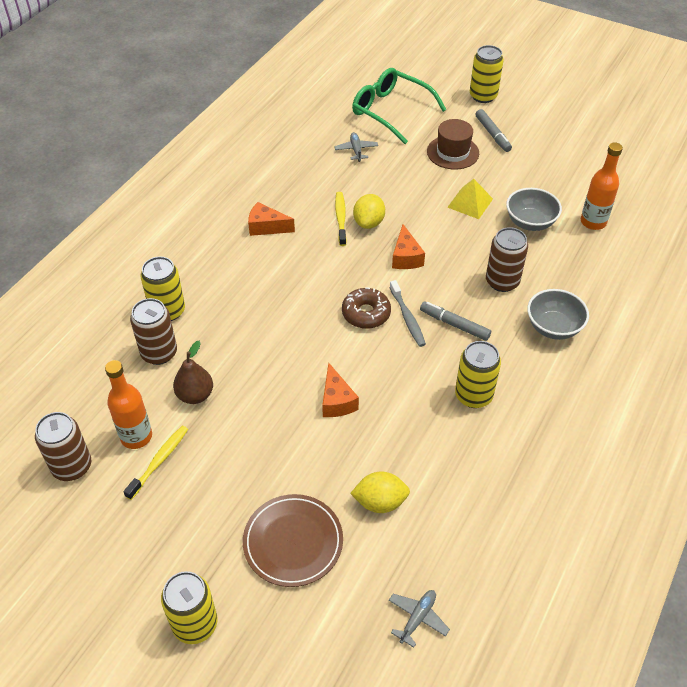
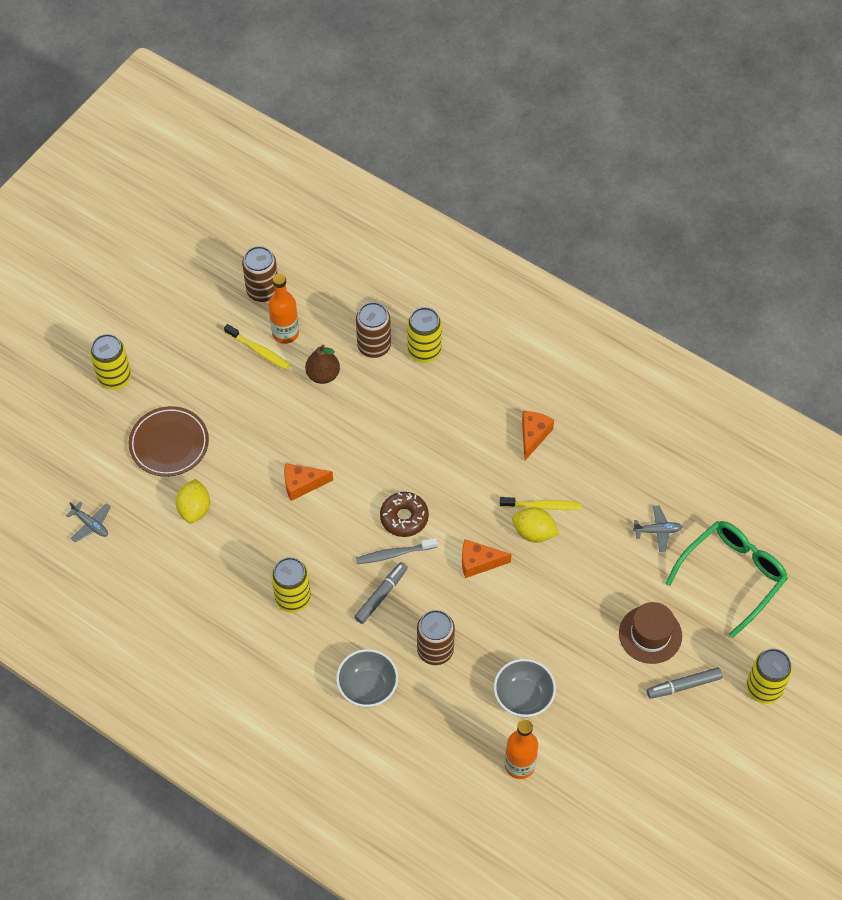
camera: 95 degrees right, 10 degrees up
yellow pyramid [447,179,493,219] -> none

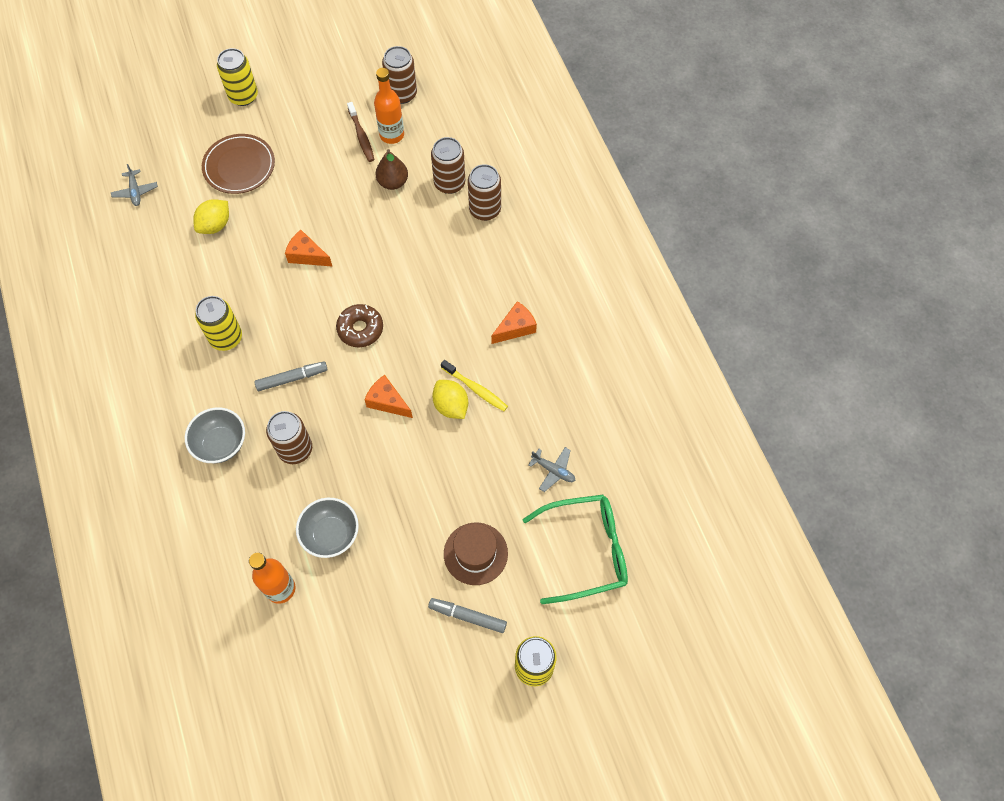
camera: 35 degrees right, 5 degrees up
yellow toothbrush [224,324,290,370] -> brown toothbrush [347,102,374,162]
grey toothbrush [356,538,438,564] -> none
yellow can [407,307,442,363] -> brown can [468,164,501,221]

